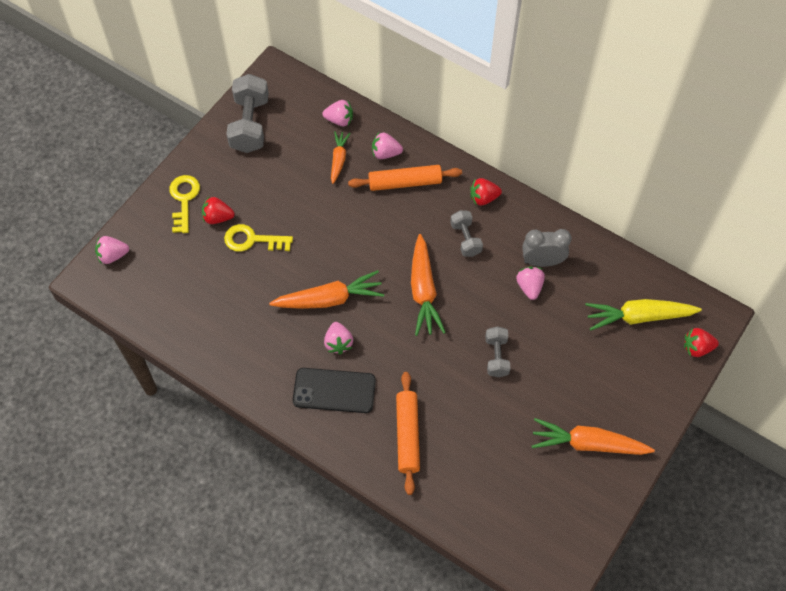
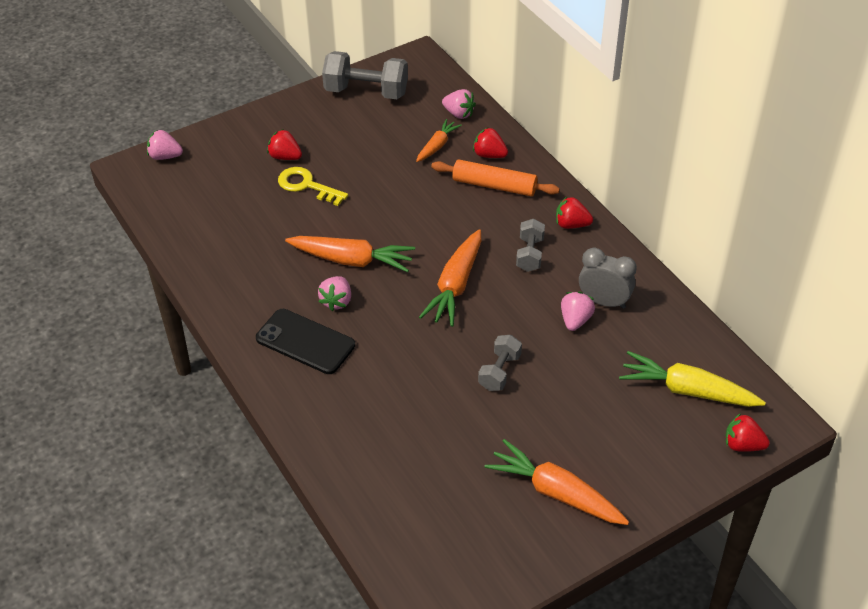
camera: 25 degrees right, 15 degrees down
yellow key [170,175,200,233] -> none
grey dumbbell [226,74,269,153] -> grey dumbbell turned 75 degrees clockwise [322,51,408,99]
pink strawberry [372,133,403,159] -> red strawberry [473,127,508,158]
orange rolling pin [396,372,420,495] -> none

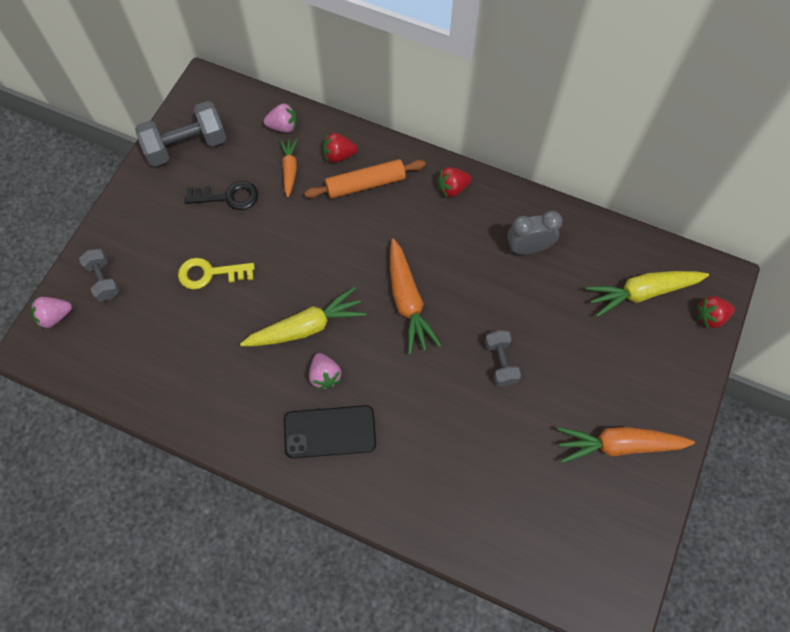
camera: 35 degrees left, 20 degrees up
red strawberry [267,129,302,160] -> none
orange carrot [285,236,415,272] -> yellow carrot [240,287,367,346]
grey dumbbell [516,219,545,272] -> grey dumbbell moved to [79,249,120,301]
pink strawberry [561,292,595,331] -> none
none -> black key [185,181,258,210]

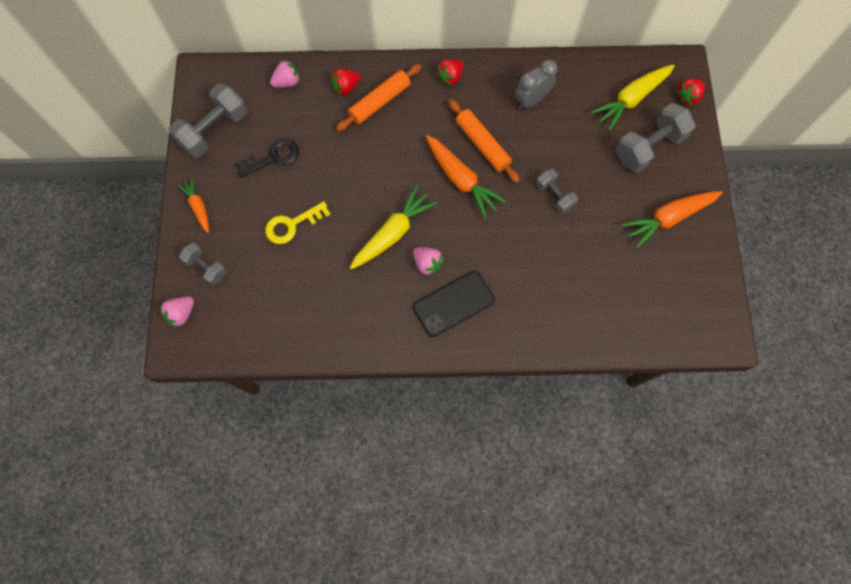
camera: 25 degrees left, 5 degrees up
orange carrot [280,138,297,198] -> orange carrot moved to [177,178,209,233]
none -> orange rolling pin [449,99,520,183]
none -> grey dumbbell [615,103,696,173]

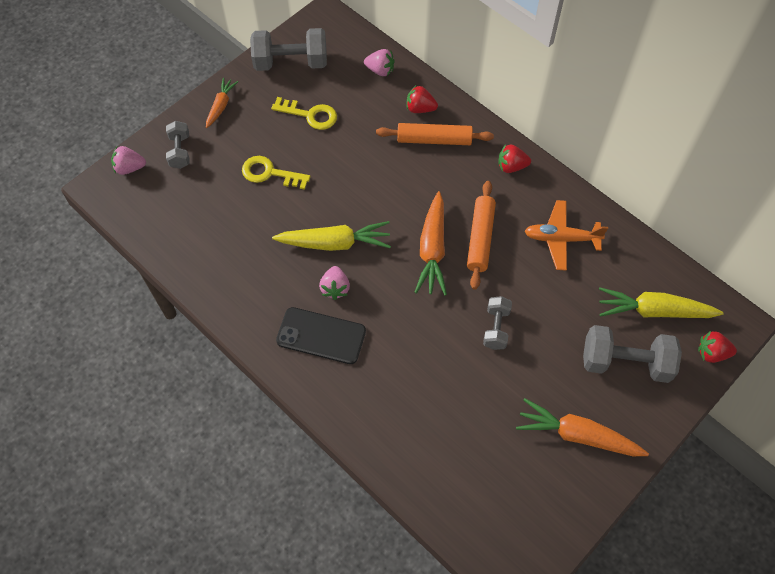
camera: 45 degrees right, 10 degrees down
black key [235,139,299,178] -> yellow key [271,97,337,130]
grey clock [515,59,557,110] -> orange plane [524,200,608,271]

